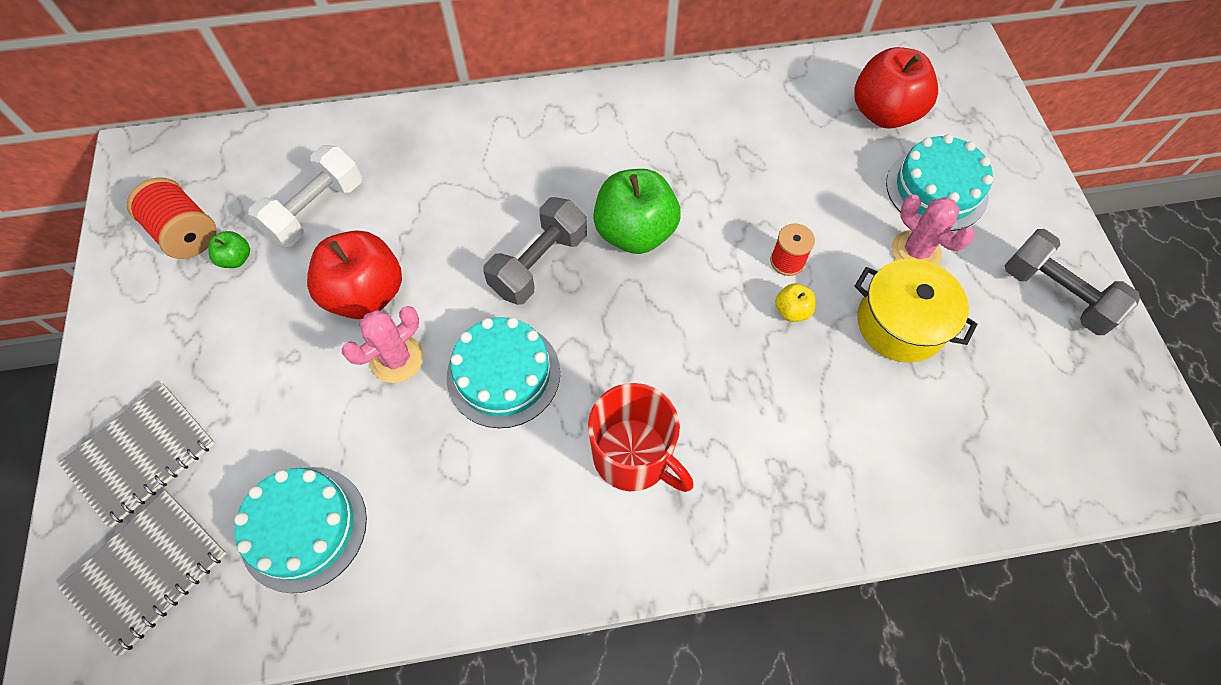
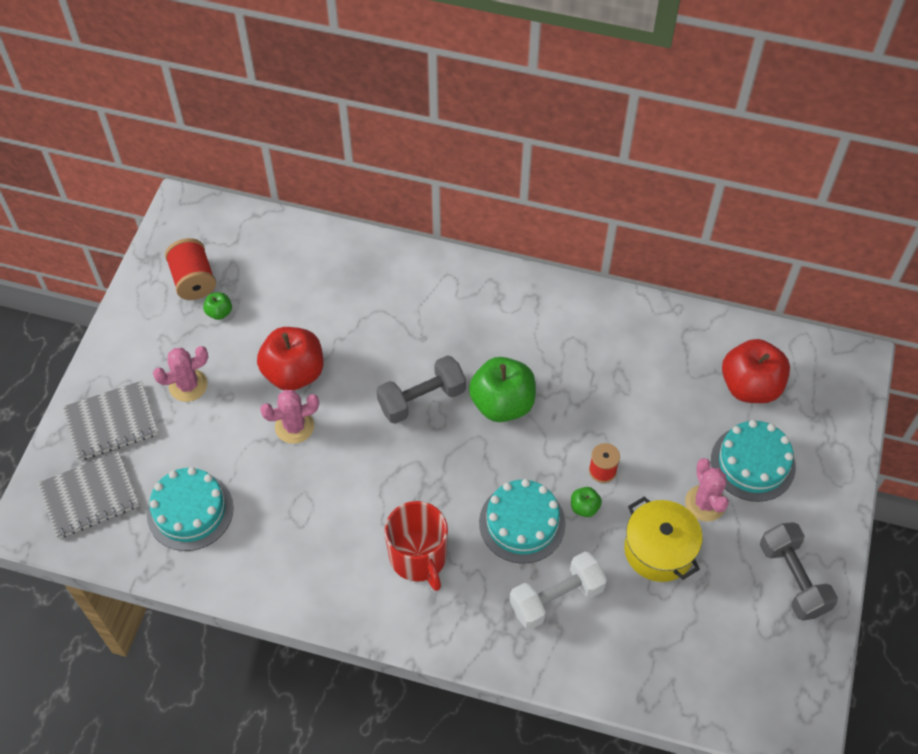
camera: 25 degrees right, 5 degrees down
white dumbbell [248,145,362,247] -> white dumbbell moved to [509,552,607,630]
turquoise cake [447,317,560,428] -> turquoise cake moved to [479,479,566,564]
yellow apple [775,283,816,322] -> green apple [571,487,602,517]
none -> pink cactus [153,346,208,402]

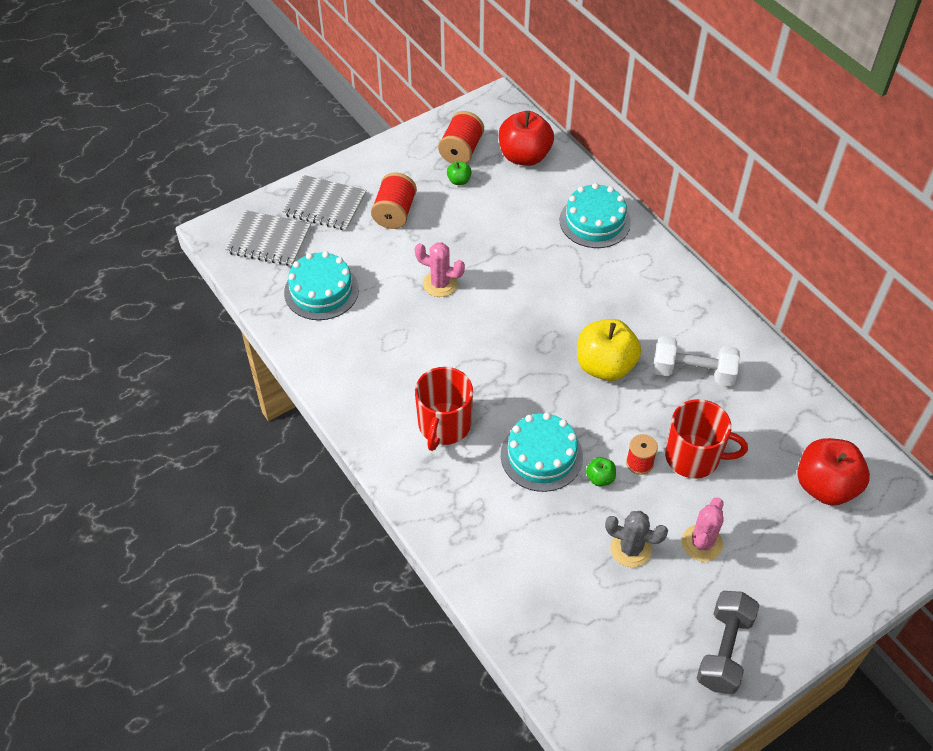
camera: 40 degrees right, 5 degrees down
pink cactus [153,346,208,402] -> red spool [371,172,417,229]
red apple [257,327,323,390] -> red apple moved to [499,111,554,166]
grey dumbbell [376,355,466,424] -> none
green apple [469,357,536,422] -> yellow apple [577,319,641,381]
white dumbbell [509,552,607,630] -> white dumbbell moved to [653,336,740,386]
yellow pot [624,496,703,582] -> grey cactus [605,511,668,567]
turquoise cake [711,420,796,502] -> turquoise cake moved to [560,183,631,248]
none -> red mug [665,399,748,479]

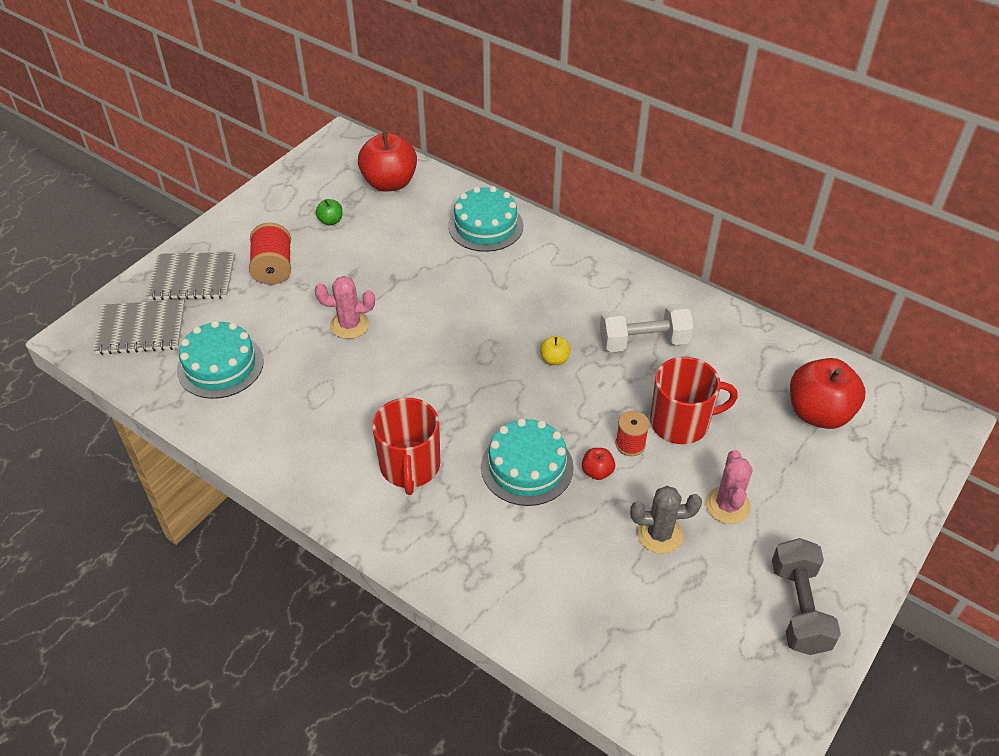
camera: 20 degrees left, 5 degrees down
red spool [438,111,484,163] -> none
yellow apple [577,319,641,381] -> yellow apple [540,336,571,365], size x0.44
green apple [586,457,616,486] -> red apple [582,448,615,480]

